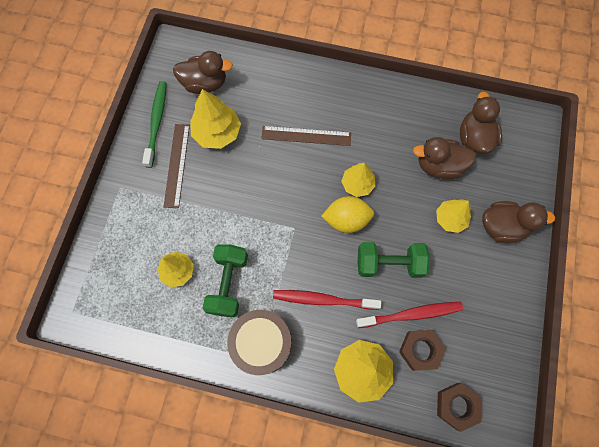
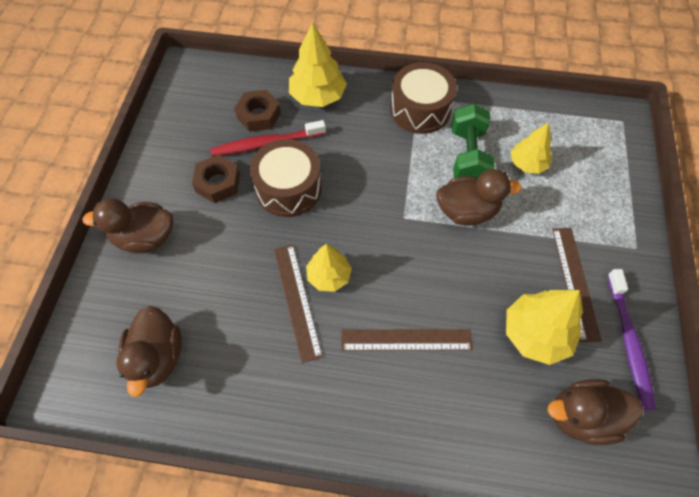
camera: 175 degrees right, 10 degrees down
green toothbrush [142,81,166,168] -> purple toothbrush [607,269,656,410]
red toothbrush [273,290,381,310] -> none
yellow lemon [321,196,374,233] -> none
green dumbbell [358,242,430,278] -> brown drum [250,139,322,217]
brown duck [413,137,476,179] -> brown duck moved to [436,169,522,226]
yellow tree [436,199,471,233] -> none
brown nut [437,383,482,432] -> brown nut moved to [192,155,240,203]
none -> brown ruler [274,244,323,363]

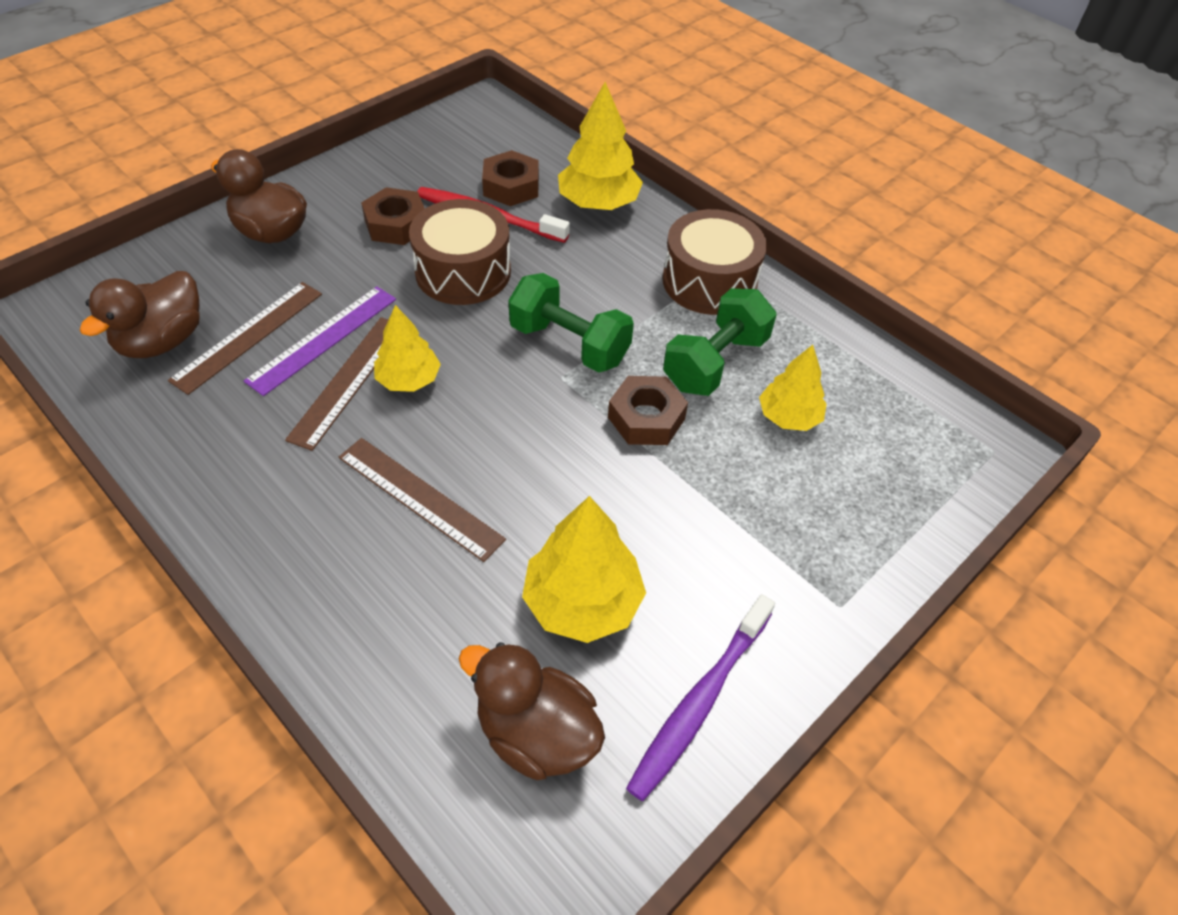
camera: 35 degrees right, 10 degrees down
brown duck [436,169,522,226] -> brown nut [608,376,688,445]
brown ruler [552,228,602,343] -> brown ruler moved to [168,282,322,395]
none -> purple ruler [244,286,396,396]
none -> green dumbbell [508,273,634,373]

